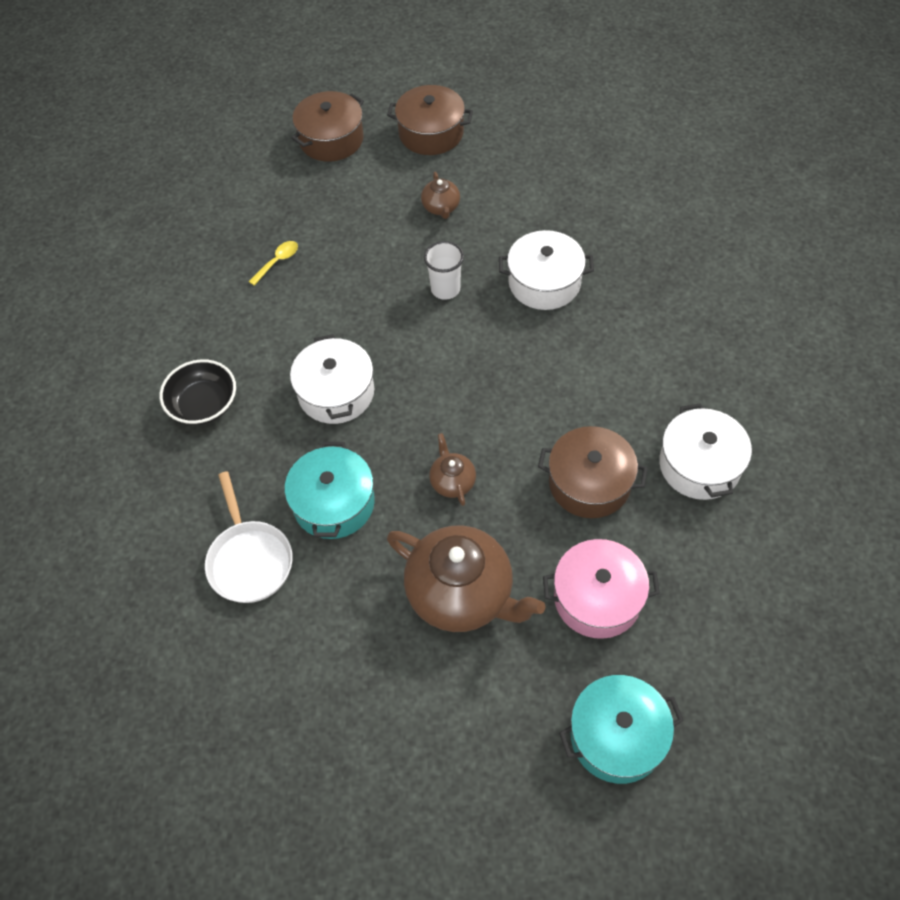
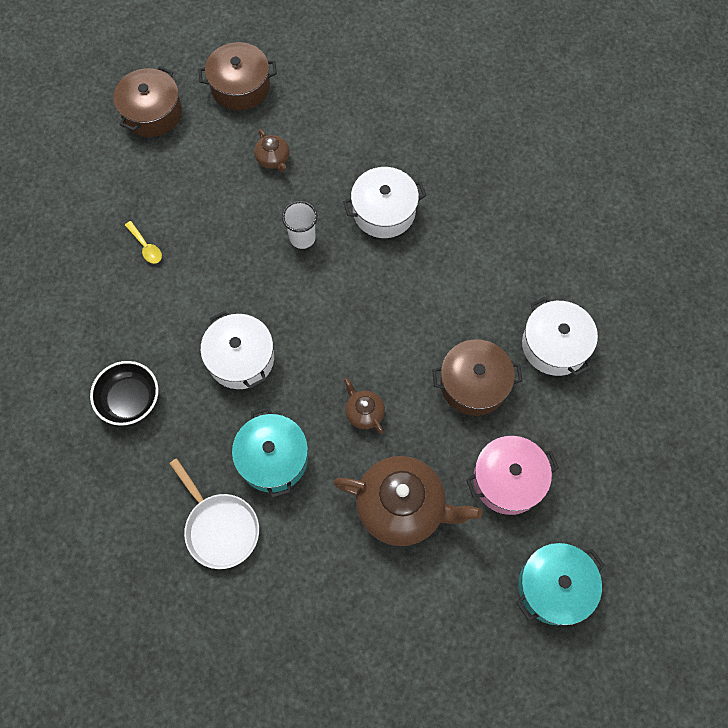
camera: 20 degrees left, 10 degrees up
yellow spoon [248,241,298,286] -> yellow spoon turned 120 degrees clockwise [125,221,162,264]

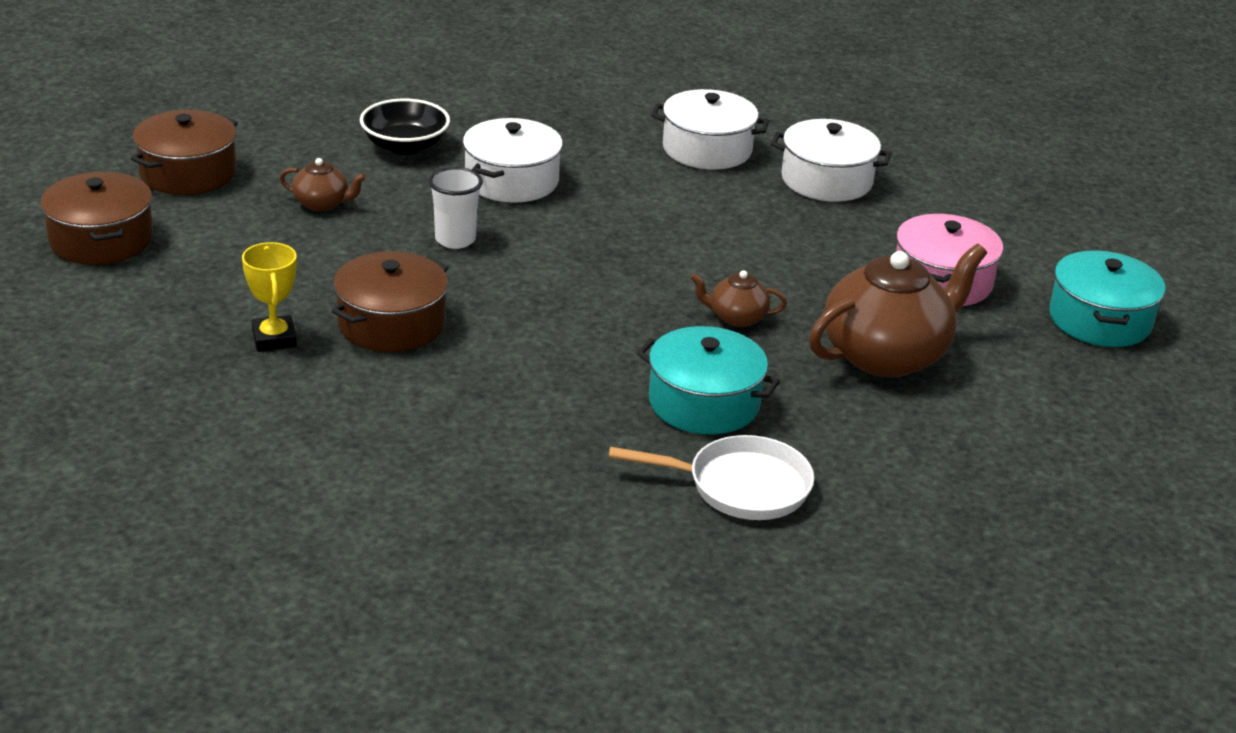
camera: 50 degrees left, 35 degrees down
black bowl [90,361,158,426] -> black bowl moved to [360,99,450,155]
yellow spoon [125,221,162,264] -> yellow trophy [242,242,297,351]
white pot [200,310,274,389] -> white pot moved to [651,89,769,169]
brown pot [432,339,522,416] -> brown pot moved to [331,251,448,352]

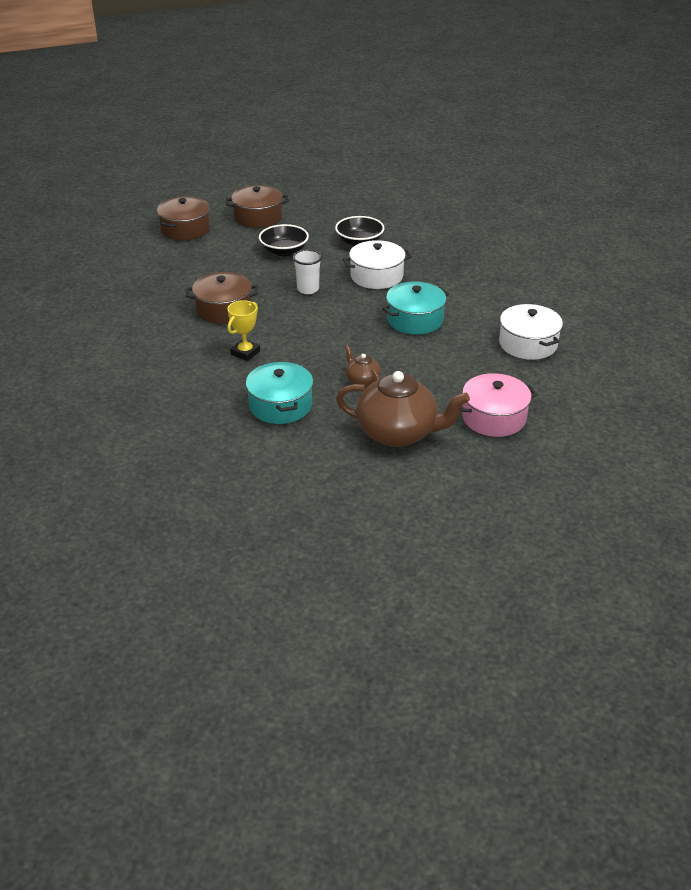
camera: 50 degrees right, 5 degrees up
yellow trophy [242,242,297,351] -> yellow trophy moved to [227,300,260,361]
brown teapot [280,158,366,212] -> black bowl [259,224,309,256]
white pan [608,435,814,520] -> none
white pot [651,89,769,169] -> none
turquoise pot [1049,250,1165,347] -> turquoise pot moved to [382,281,449,335]

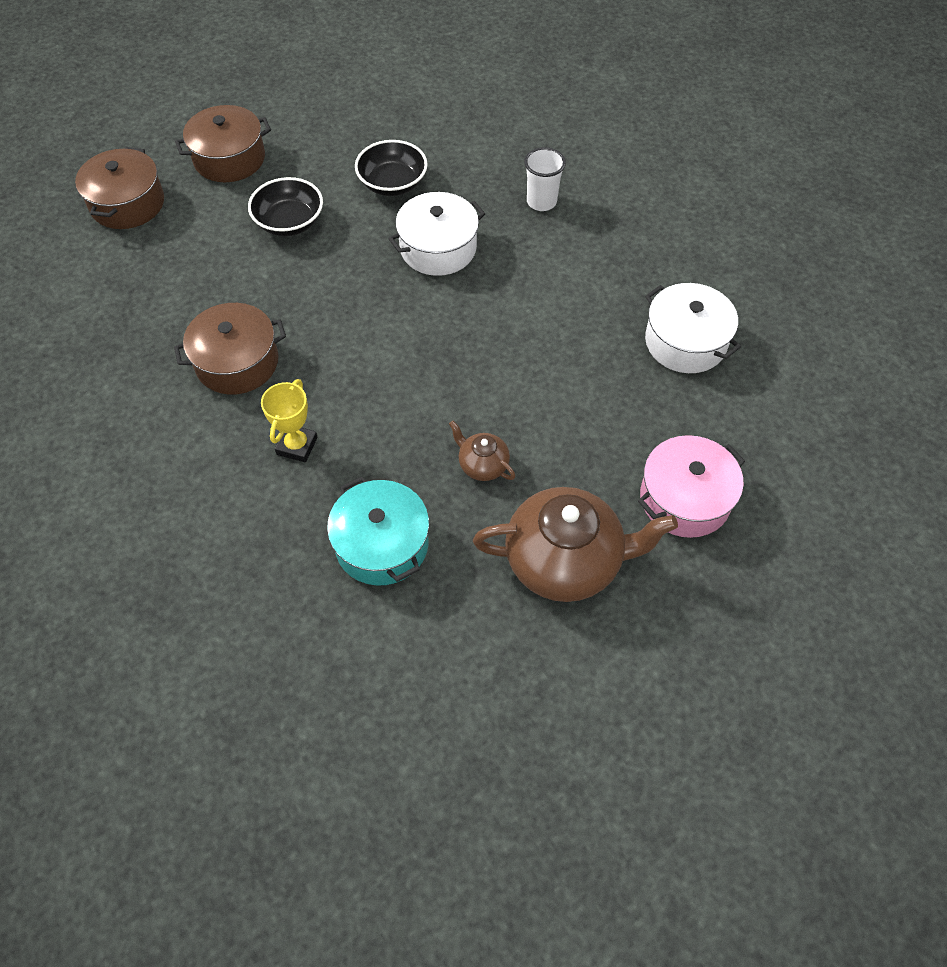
camera: 15 degrees left, 20 degrees up
white cup [293,249,322,294] -> white cup moved to [524,147,566,211]
turquoise pot [382,281,449,335] -> none

